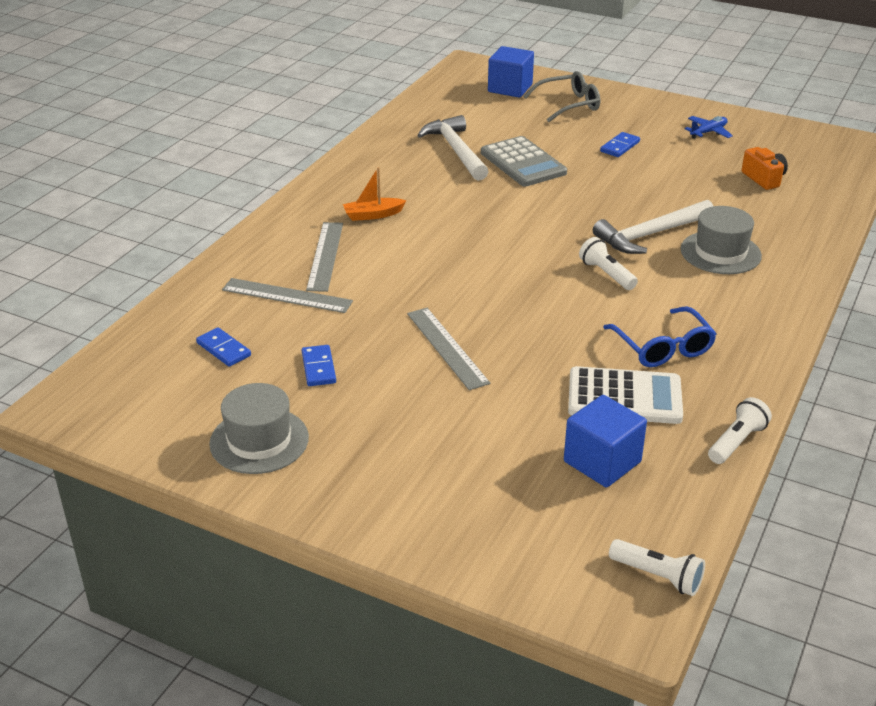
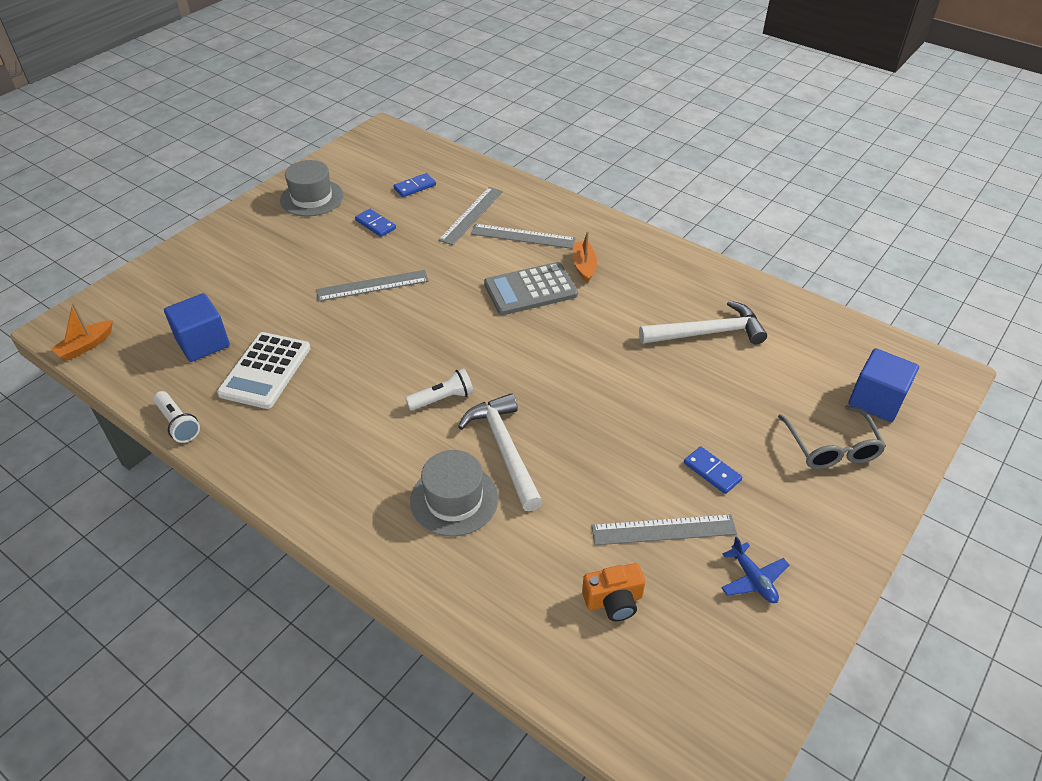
camera: 100 degrees right, 10 degrees up
blue domino [302,345,336,386] -> blue domino turned 45 degrees clockwise [355,209,396,237]
grey calculator [481,136,567,186] -> grey calculator moved to [484,262,578,315]
blue glasses [603,306,716,367] -> none
white flashlight [609,539,705,596] -> orange boat [51,303,113,360]
none -> grey ruler [591,514,737,545]

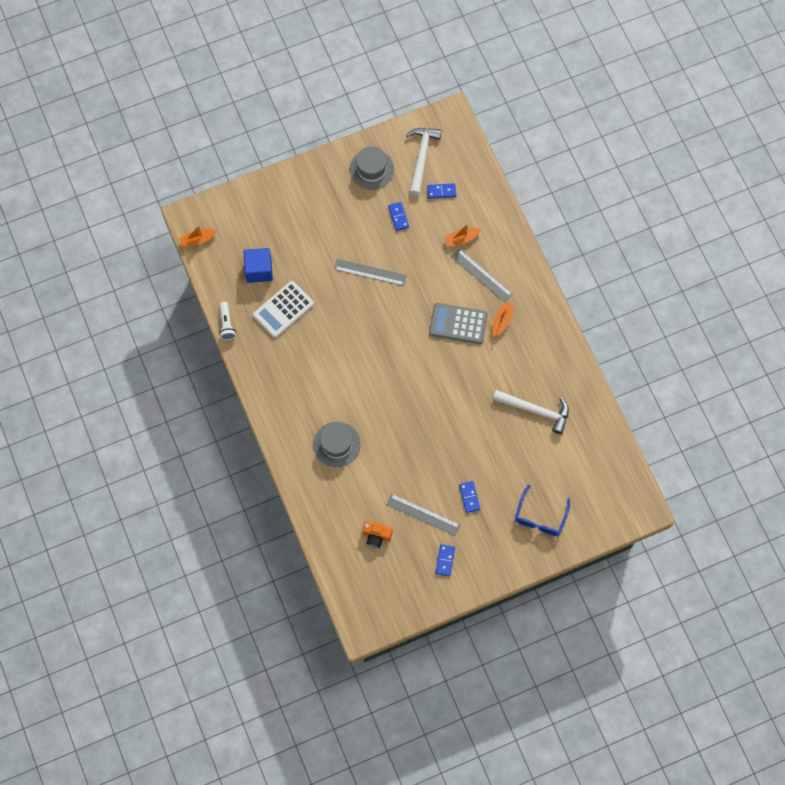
camera: 30 degrees right, 25 degrees up
white flashlight [405,368,474,411] -> none
grey ruler [438,187,503,245] -> orange boat [444,224,481,246]
white hammer [458,393,543,511] -> white hammer moved to [406,128,442,196]
blue plane [721,536,789,603] -> blue domino [436,544,455,576]
grey glasses [778,405,886,469] -> blue glasses [515,485,570,536]
blue cube [848,348,919,422] -> none

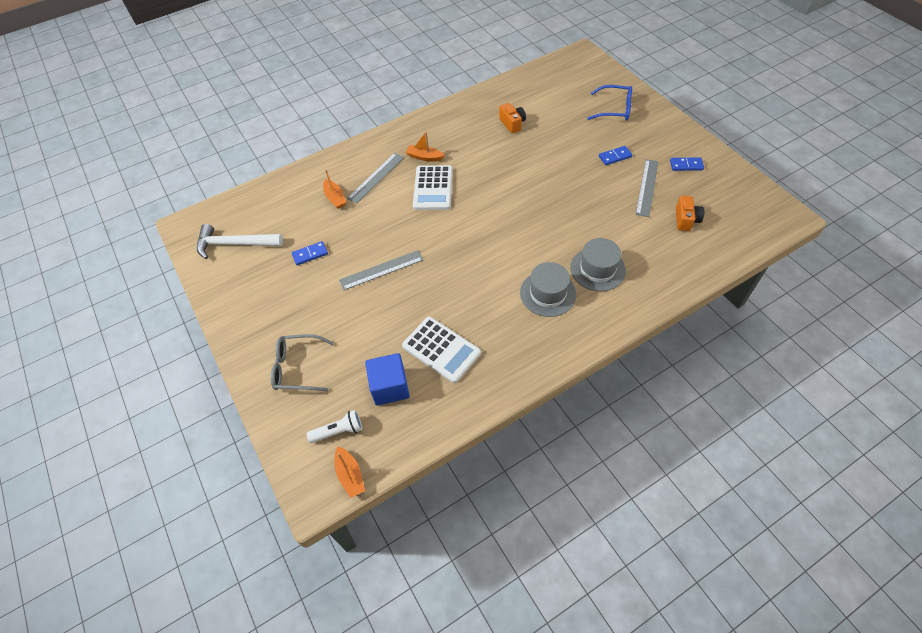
camera: 95 degrees left, 15 degrees down
white flashlight [219,302,236,340] -> white flashlight moved to [307,410,362,443]
grey ruler [334,259,407,286] -> grey ruler turned 60 degrees clockwise [339,250,423,290]
grey hat [350,146,394,190] -> grey hat moved to [520,262,576,317]
blue domino [427,183,456,199] -> none
grey calculator [429,303,488,344] -> white calculator [413,165,453,210]
white hammer [493,390,569,434] -> orange camera [499,103,526,134]
none -> grey glasses [271,334,334,391]

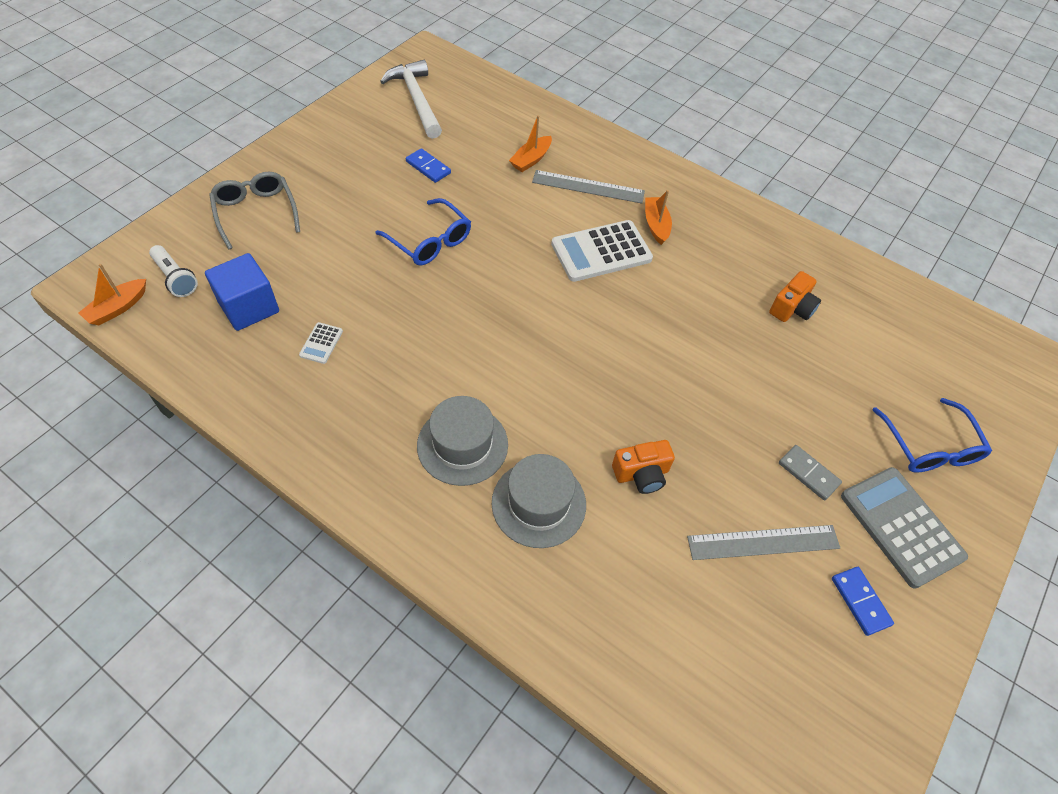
camera: 60 degrees right, 0 degrees up
grey ruler [339,250,423,290] -> blue glasses [375,198,471,266]
white calculator [402,317,481,383] -> white calculator [299,322,343,364], size x0.45
blue domino [599,146,632,165] -> grey domino [779,445,842,501]
orange camera [676,196,704,231] -> orange camera moved to [612,440,675,494]
none -> grey calculator [841,467,968,589]

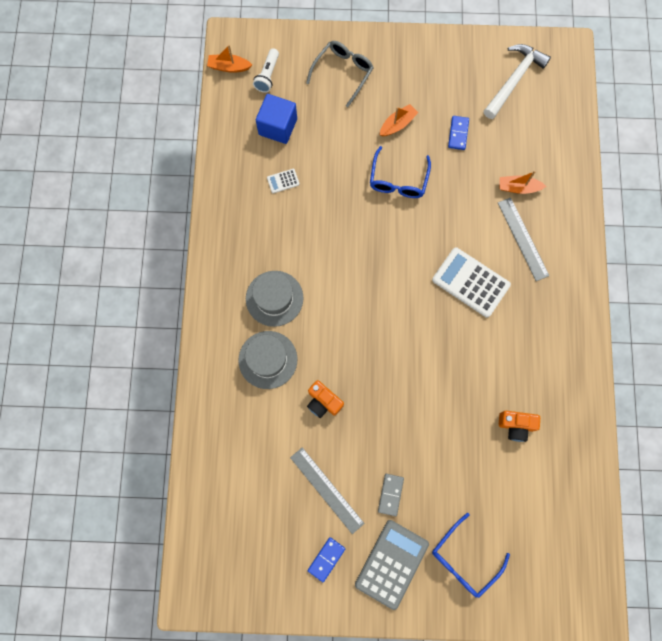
camera: 60 degrees right, 20 degrees up
orange boat [645,190,672,245] -> orange boat moved to [380,104,418,136]

